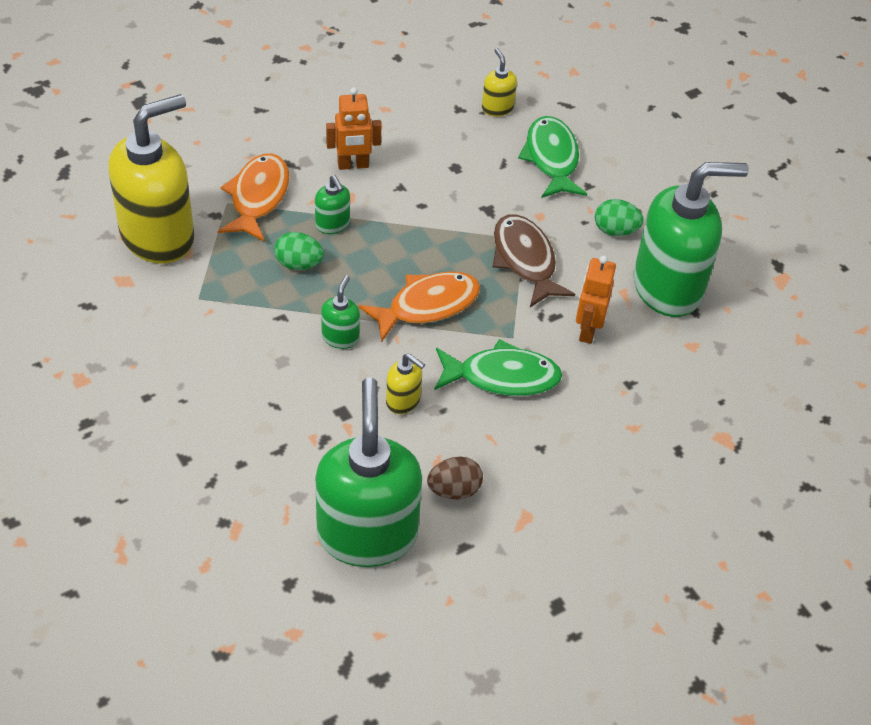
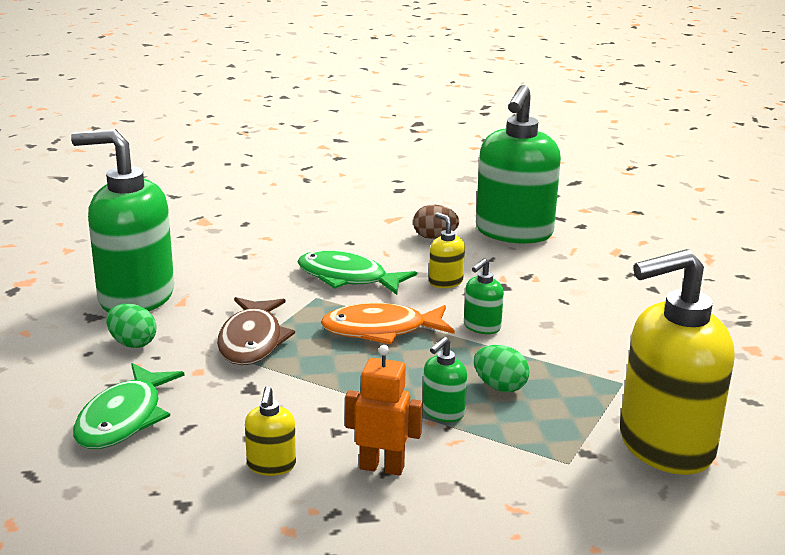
camera: 155 degrees left, 25 degrees down
orange fish [218,154,289,242] -> none
green soap dispenser [315,175,350,234] -> green soap dispenser turned 135 degrees counterclockwise [423,337,467,422]
yellow soap dispenser [482,48,517,117] -> yellow soap dispenser moved to [245,386,296,476]
orange robot [576,256,616,344] -> none

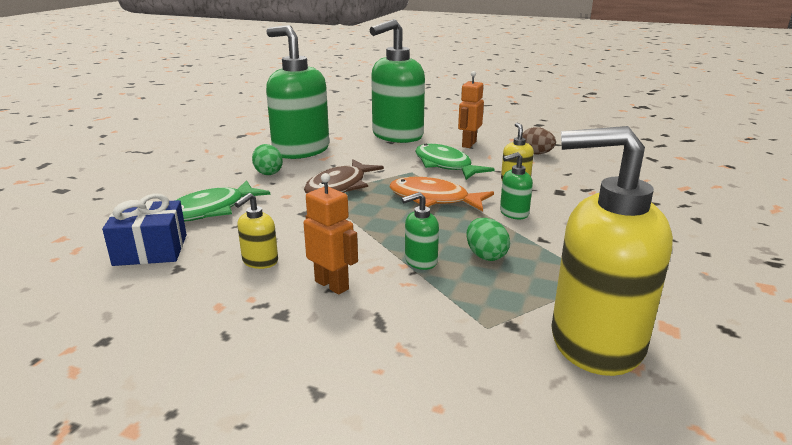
camera: 30 degrees right, 0 degrees up
green soap dispenser [476,85,561,244] -> green soap dispenser moved to [370,19,425,143]
none -> blue gift [102,193,187,266]
none -> orange robot [458,71,484,148]

